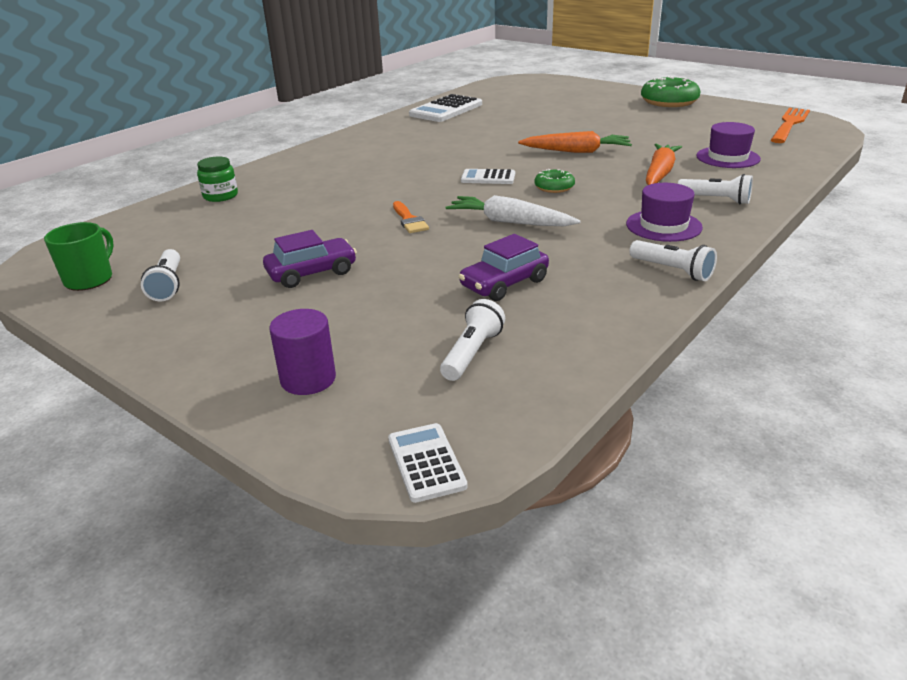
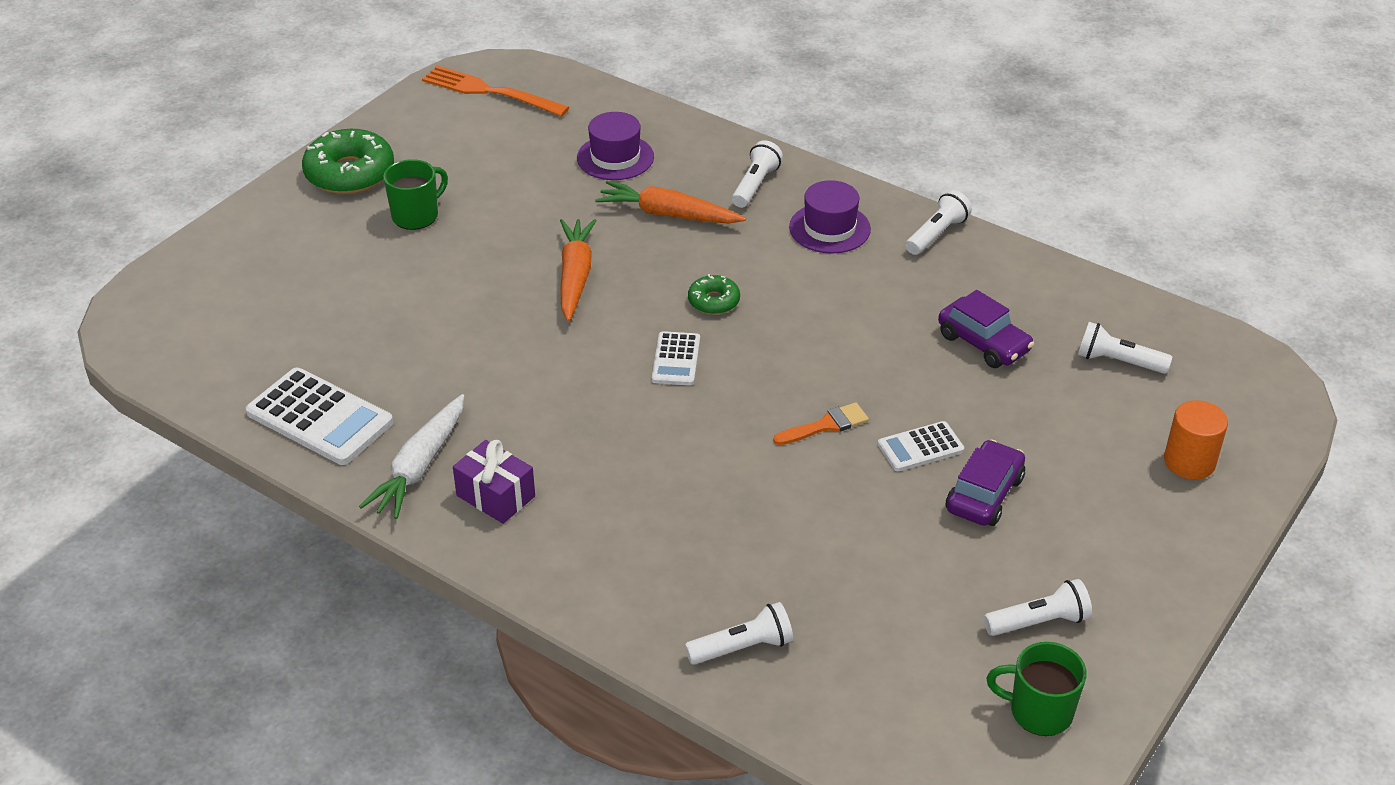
camera: 95 degrees left, 10 degrees up
green jar [197,156,238,202] -> white flashlight [685,602,793,665]
purple car [263,230,357,288] -> purple car turned 60 degrees clockwise [946,440,1025,526]
purple cylinder [269,309,336,395] -> orange cylinder [1164,400,1228,479]
white calculator [388,423,468,503] -> white calculator moved to [878,421,964,471]
white carrot [446,195,581,226] -> white carrot moved to [359,394,464,519]
none -> green mug [383,159,448,230]
none -> purple gift [453,440,535,524]

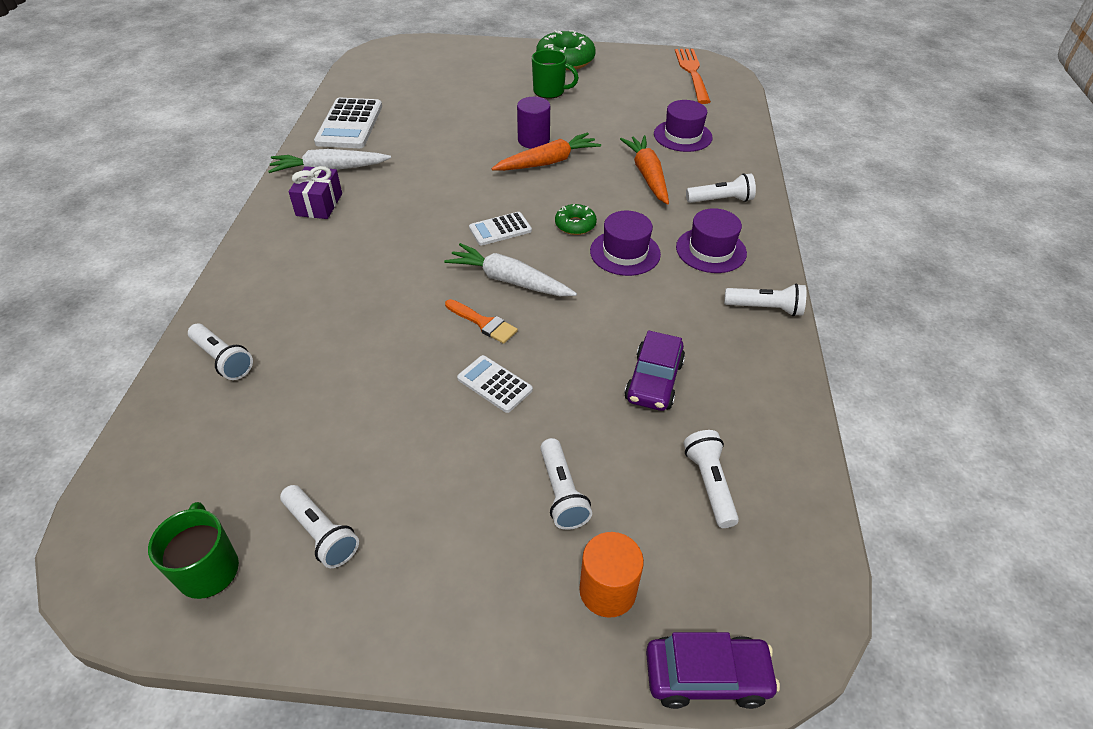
camera: 60 degrees right, 5 degrees up
purple car [946,440,1025,526] -> purple car moved to [646,632,780,709]
none -> white carrot [444,243,577,296]
none -> purple cylinder [517,97,550,149]
none -> white flashlight [540,438,592,530]
none -> purple hat [590,211,661,276]

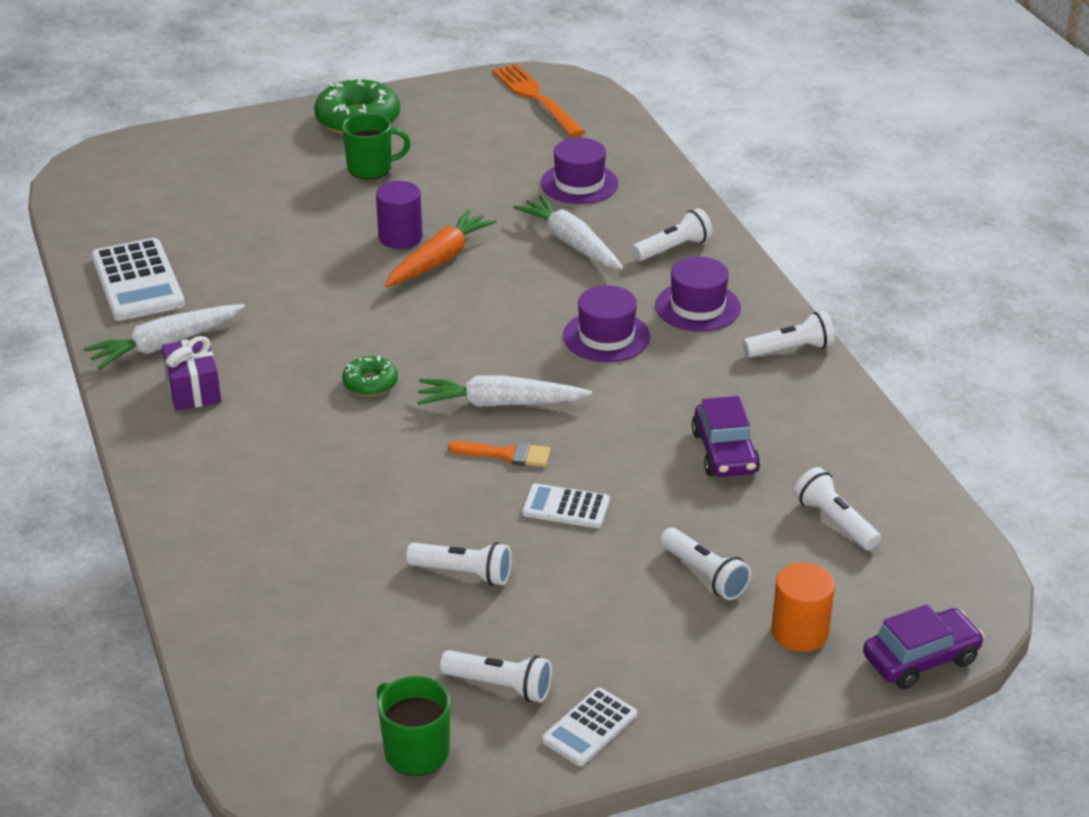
camera: 25 degrees left, 10 degrees down
white flashlight [188,324,253,380] -> white flashlight moved to [406,542,512,586]
white calculator [469,212,532,246] -> white calculator moved to [542,687,637,766]
green donut [555,204,597,235] -> green donut moved to [342,355,398,396]
orange carrot [620,135,669,205] -> white carrot [513,195,623,270]

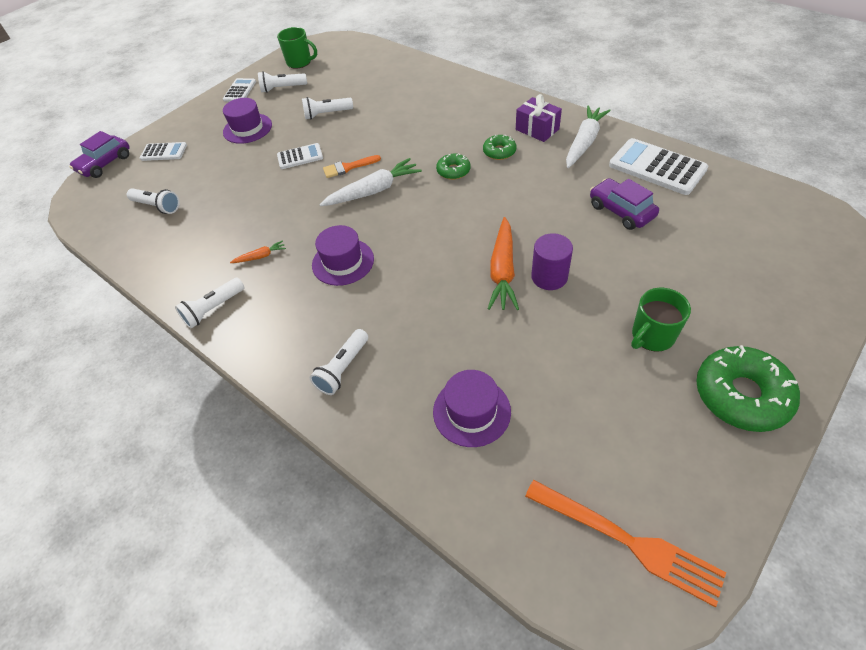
camera: 155 degrees right, 15 degrees up
white carrot [513,195,623,270] -> none
purple hat [655,257,741,332] -> purple hat moved to [223,98,272,144]
white flashlight [660,528,752,600] -> none
purple car [692,396,760,477] -> purple car moved to [590,178,659,230]
orange cylinder [771,562,835,652] -> white calculator [140,142,187,161]
none -> orange carrot [230,240,286,263]
none -> green donut [483,135,517,160]

